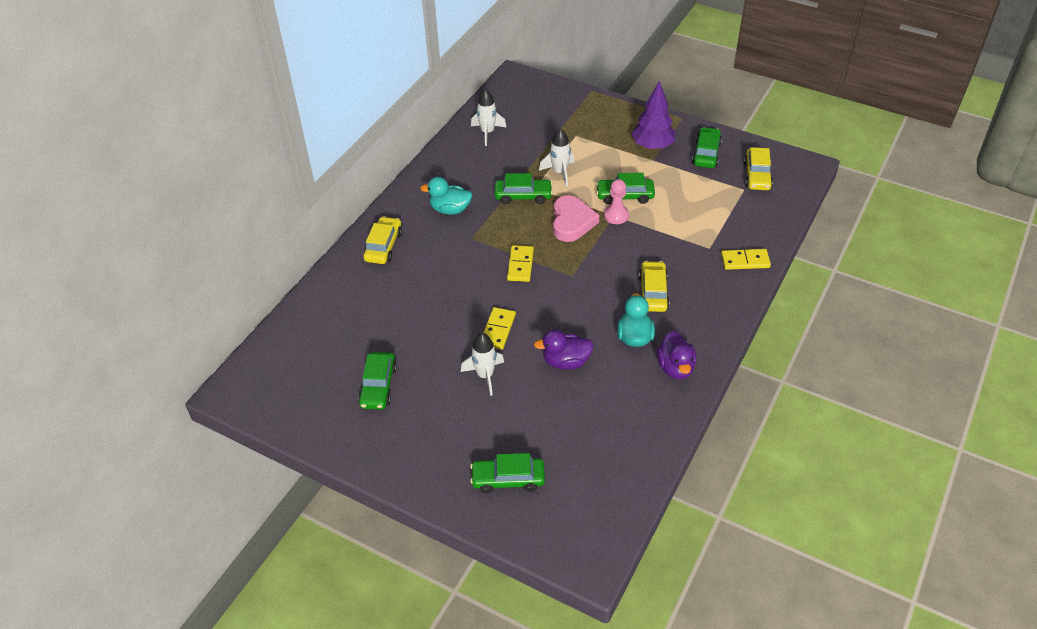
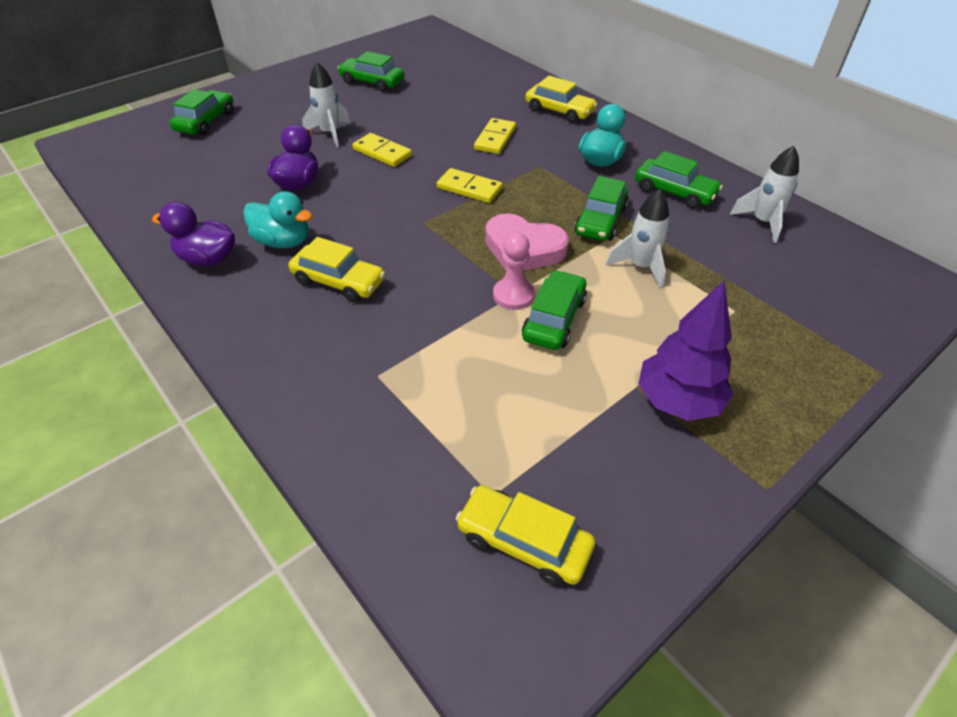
camera: 110 degrees right, 0 degrees up
green car [692,127,722,168] -> green car moved to [635,151,723,209]
yellow domino [721,249,771,270] -> yellow domino moved to [474,118,516,154]

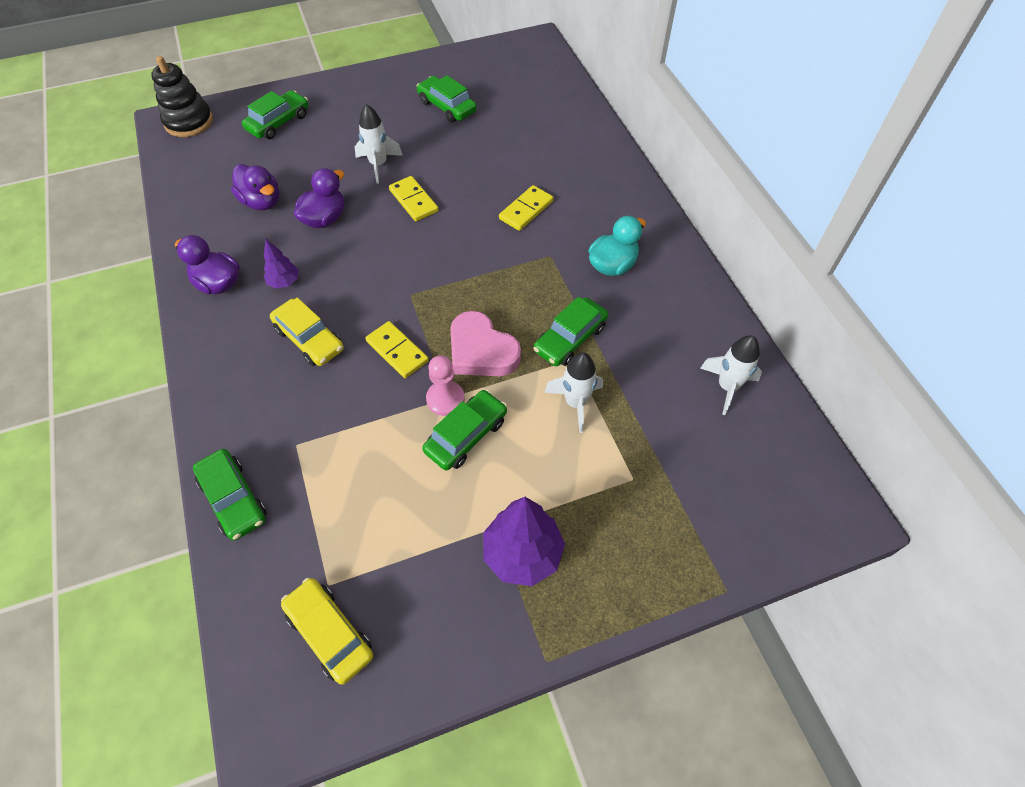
camera: 20 degrees right, 10 degrees up
turquoise duck [243,191,313,248] -> purple tree [264,239,299,289]
yellow domino [437,168,503,203] -> yellow domino moved to [365,321,429,378]
yellow car [525,76,597,123] -> none
green car [635,151,723,209] -> green car moved to [193,449,267,540]
none -> black stacking toy [151,56,213,137]
none -> purple duck [231,164,279,211]

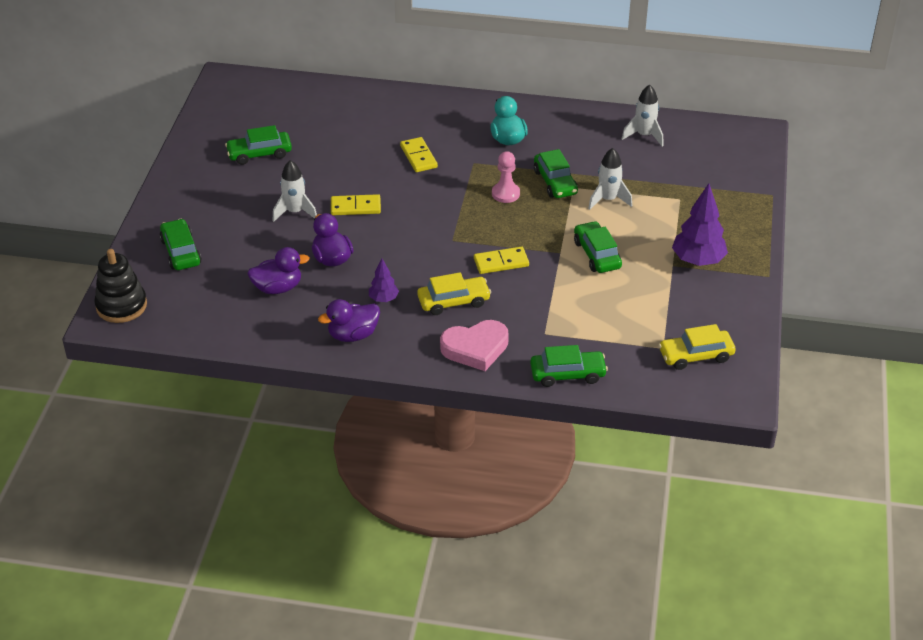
camera: 60 degrees left, 15 degrees down
pink pawn [426,355,465,416] -> pink pawn moved to [492,151,520,203]
pink heart [451,311,521,376] -> pink heart moved to [440,320,509,371]

